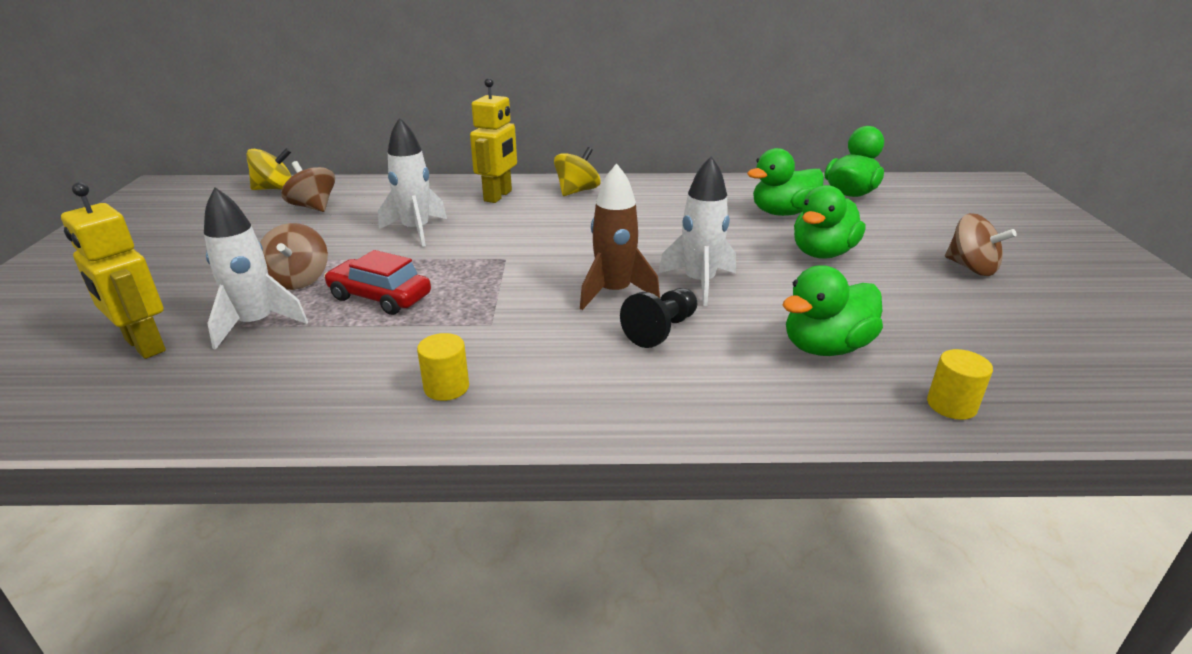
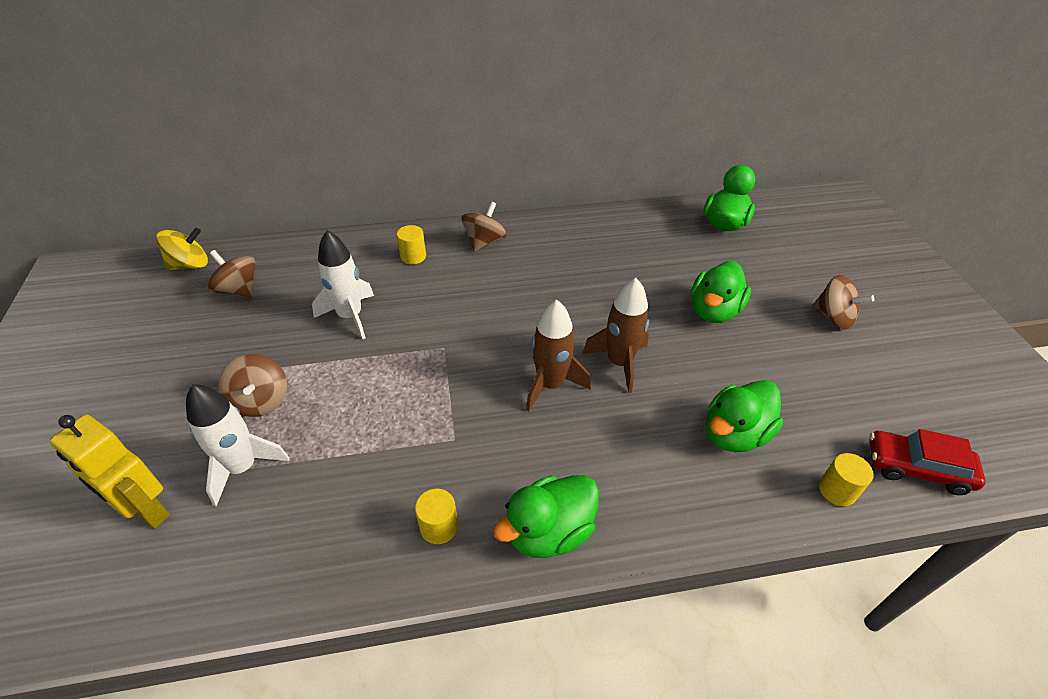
camera: 10 degrees left, 15 degrees up
red car [324,250,431,315] -> red car moved to [869,429,986,495]
yellow robot [470,78,517,203] -> yellow cylinder [397,225,426,264]
yellow spinning top [554,147,601,196] -> brown spinning top [462,202,507,252]
black pawn [620,288,697,348] -> none
white rocket [658,156,736,306] -> brown rocket [582,278,649,393]
green duck [747,148,824,216] -> green duck moved to [493,475,599,558]

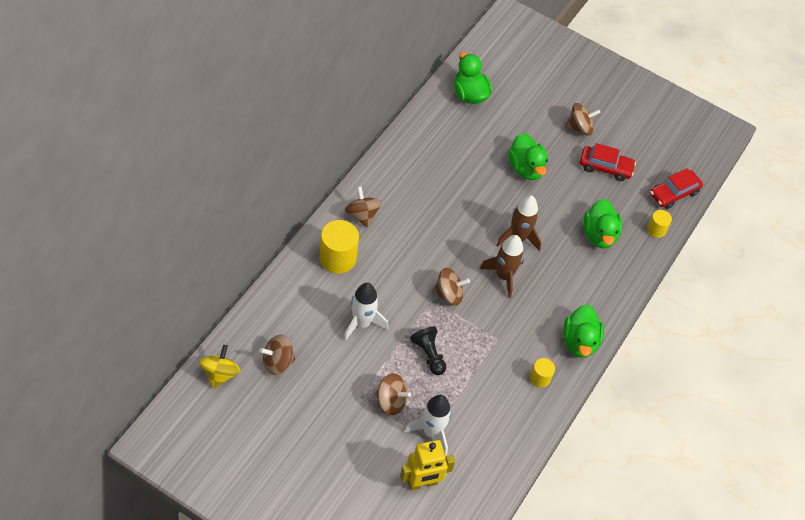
camera: 55 degrees left, 10 degrees up
yellow cylinder [397,225,426,264] -> yellow cylinder [319,220,359,274], size x1.83
none -> black pawn [410,326,446,375]
none -> brown spinning top [432,268,470,306]
none -> red car [580,143,636,181]

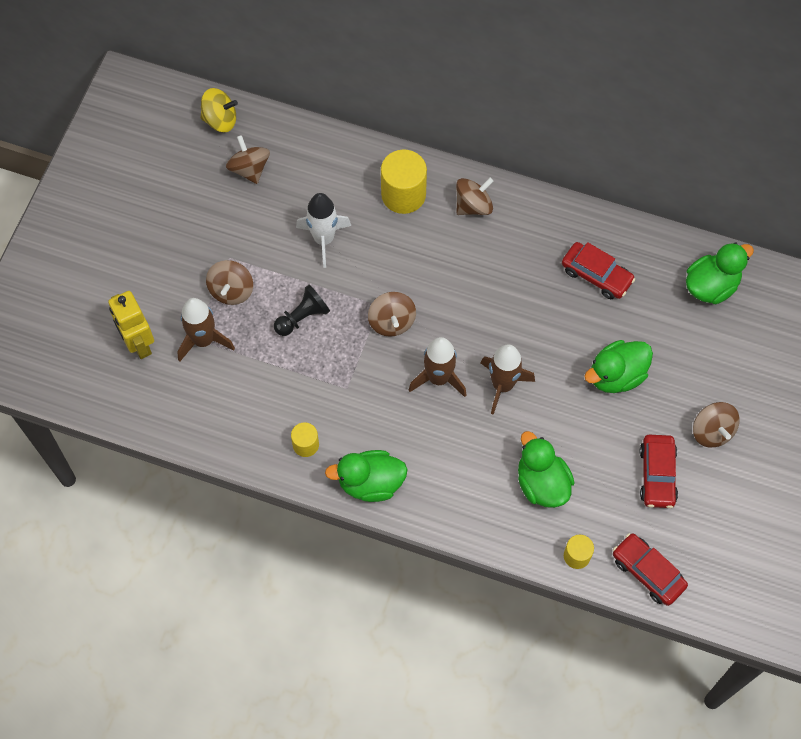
camera: 85 degrees right, 10 degrees up
white rocket [404,395,452,456] -> brown rocket [177,298,235,362]
green duck [583,199,622,248] -> green duck turned 75 degrees clockwise [518,431,574,508]
none -> red car [562,242,635,299]

